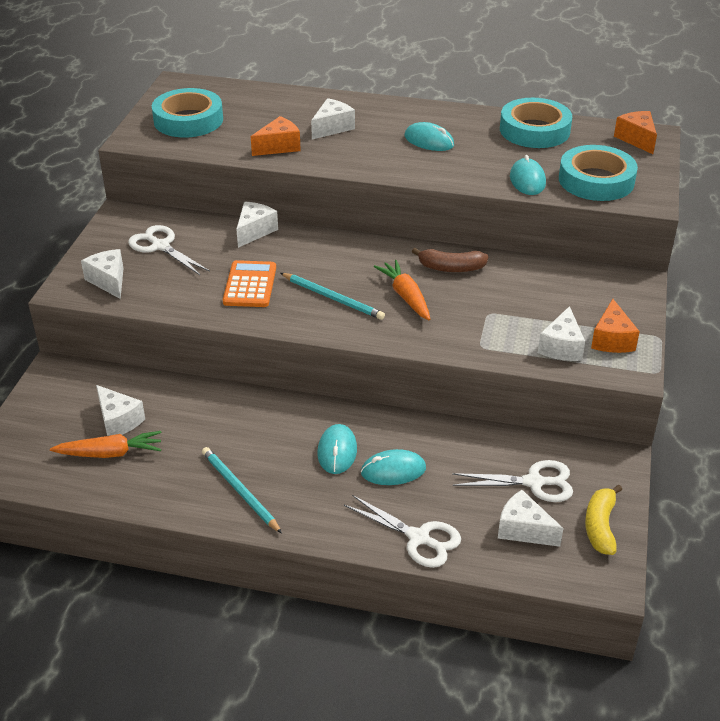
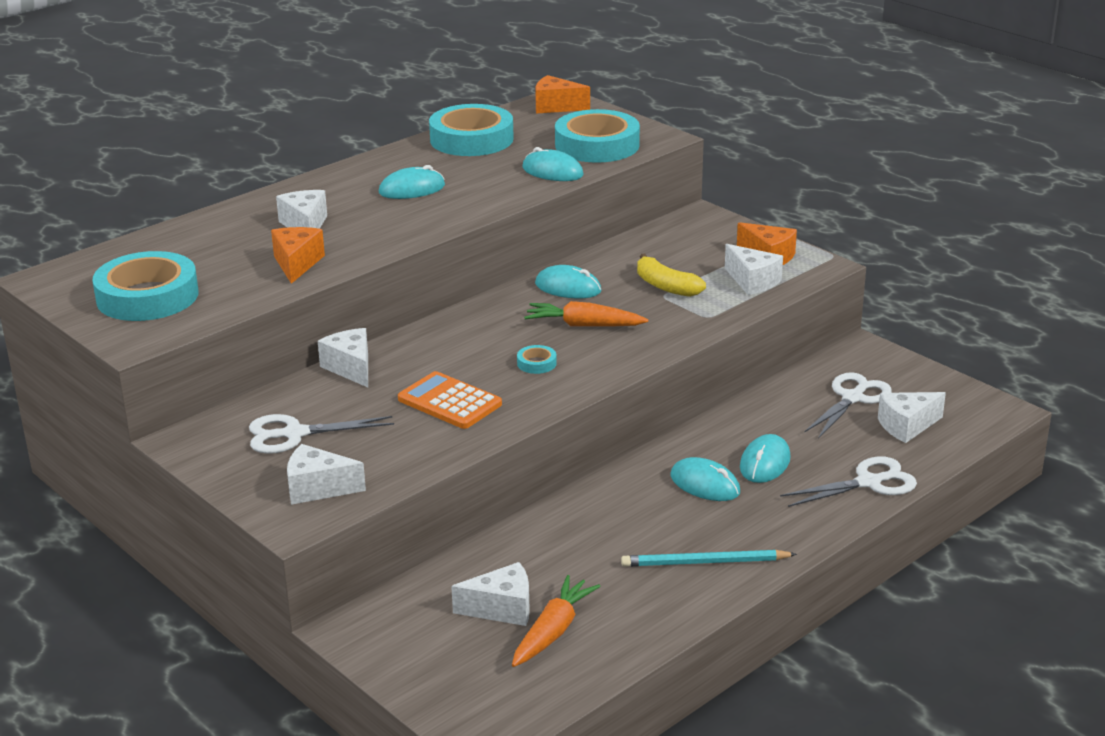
camera: 55 degrees left, 10 degrees down
turquoise pencil [281,273,385,320] -> turquoise tape [517,345,557,374]
brown banana [412,248,488,272] -> turquoise mouse [535,265,602,299]
yellow banana [585,485,622,555] -> yellow banana moved to [637,254,706,297]

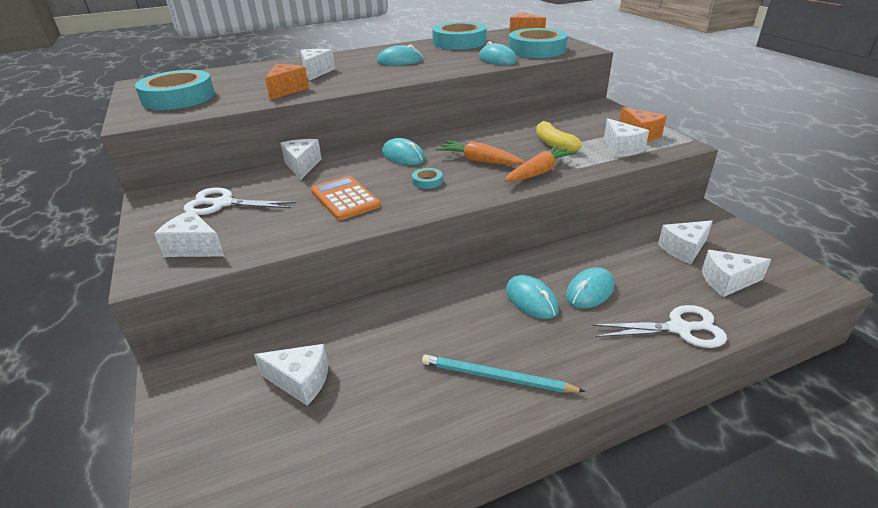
camera: 20 degrees right, 5 degrees up
orange carrot [512,575,600,667] -> orange carrot moved to [504,146,576,182]
turquoise mouse [535,265,602,299] -> turquoise mouse moved to [382,138,425,165]
white scissors [804,372,892,439] -> white cheese [658,220,713,264]

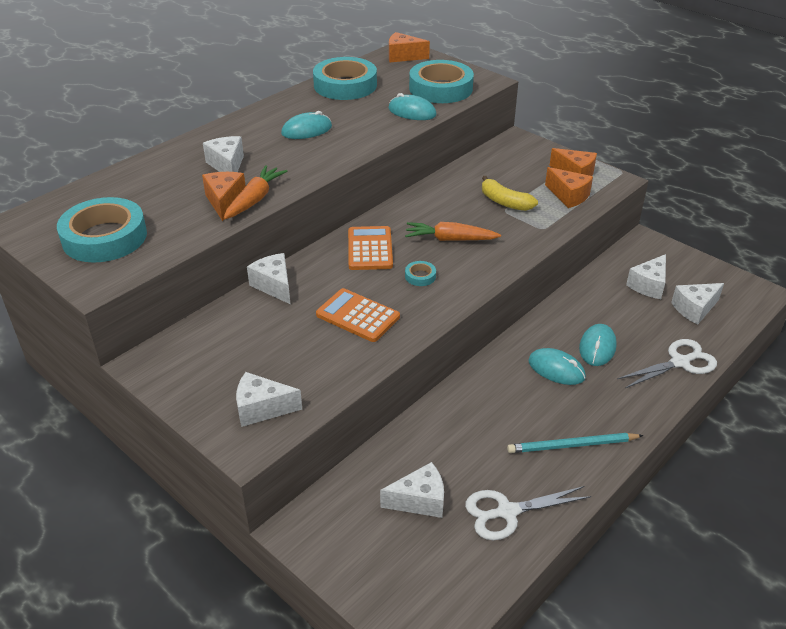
camera: 25 degrees left, 5 degrees up
white scissors [184,187,296,215] -> white scissors moved to [465,486,591,540]
turquoise mouse [382,138,425,165] -> orange calculator [348,226,393,270]
orange carrot [504,146,576,182] -> orange carrot moved to [224,165,287,219]
white cheese [604,118,649,157] -> orange cheese [545,167,593,208]

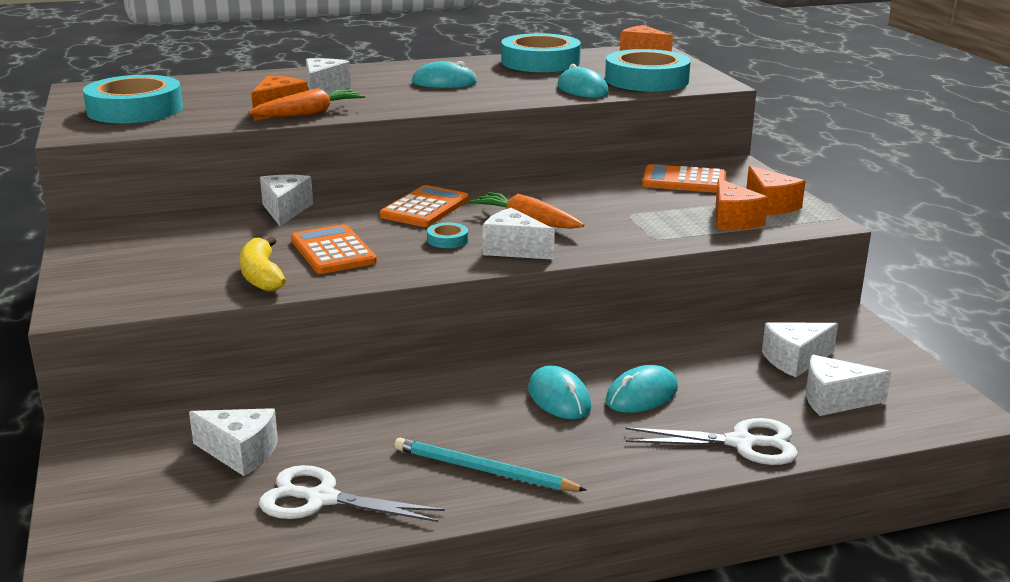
camera: 30 degrees right, 15 degrees down
white cheese [236,372,302,427] -> white cheese moved to [482,208,555,260]
yellow banana [482,176,538,211] -> yellow banana moved to [240,236,286,292]
none -> orange calculator [642,164,726,193]

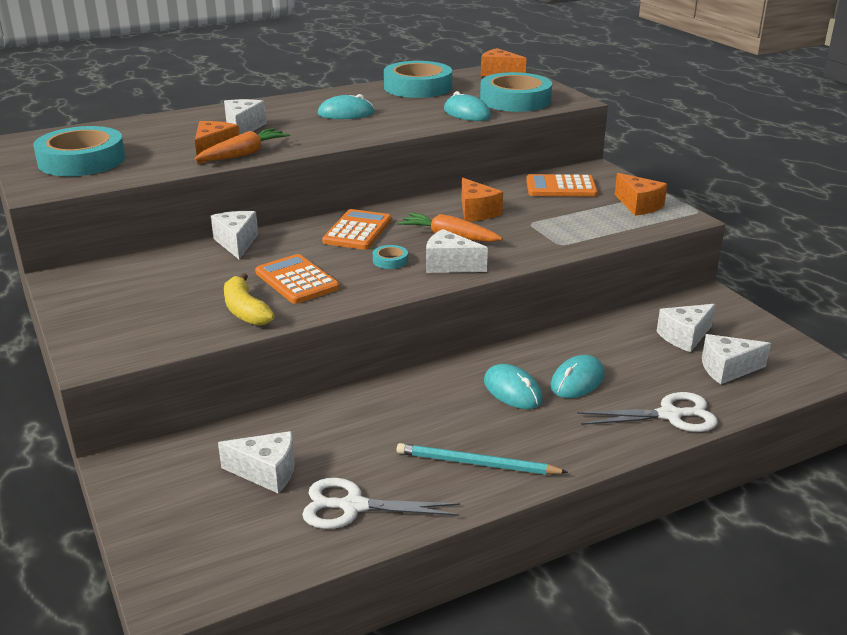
camera: 10 degrees left, 5 degrees up
orange cheese [715,179,768,230] -> orange cheese moved to [461,178,503,221]

